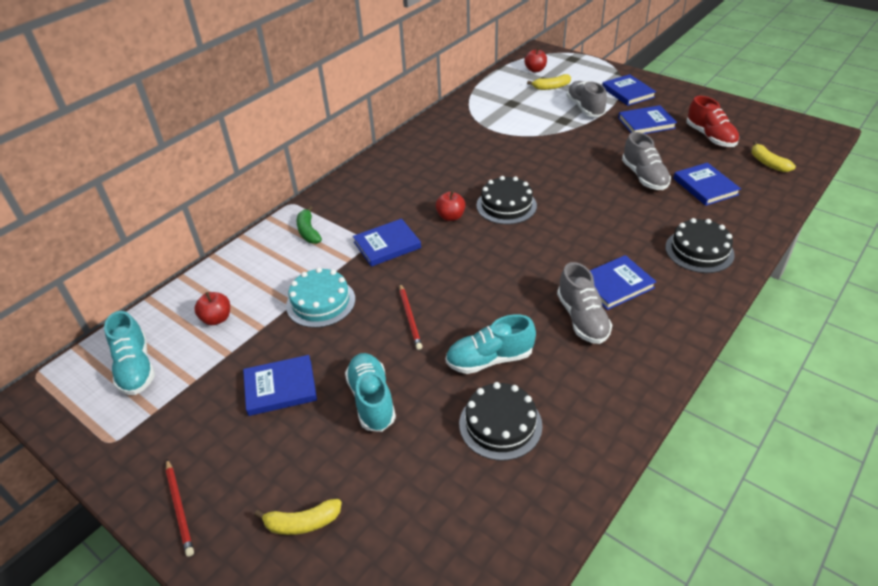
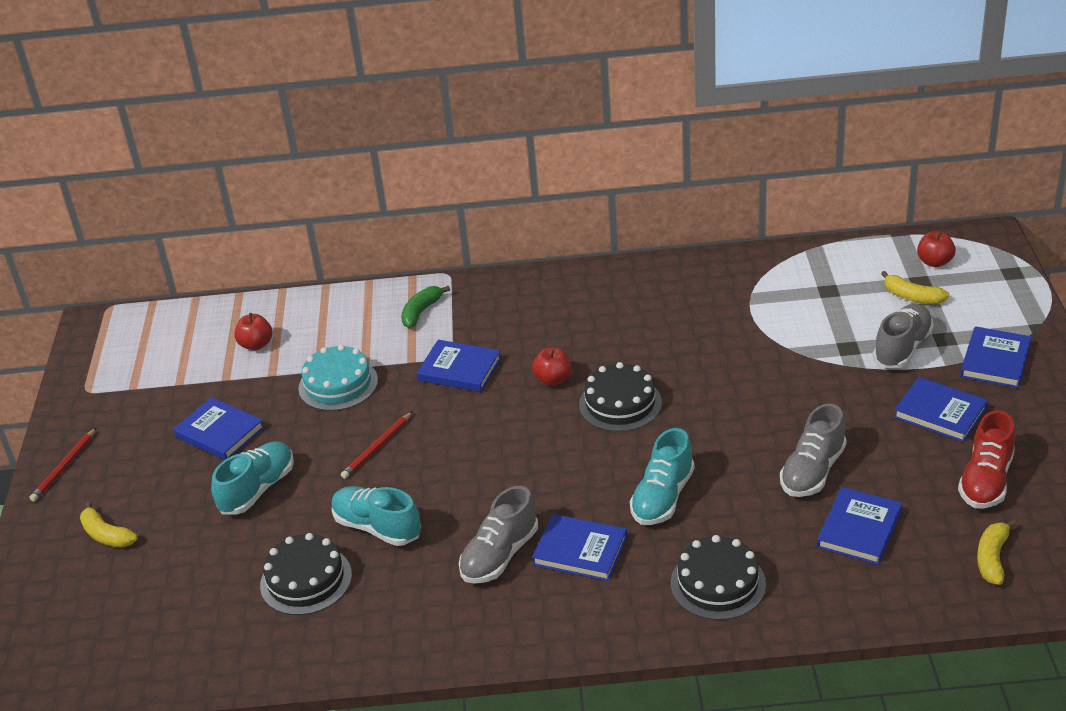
camera: 50 degrees right, 5 degrees down
turquoise shoe [104,311,155,395] -> turquoise shoe moved to [630,428,695,525]

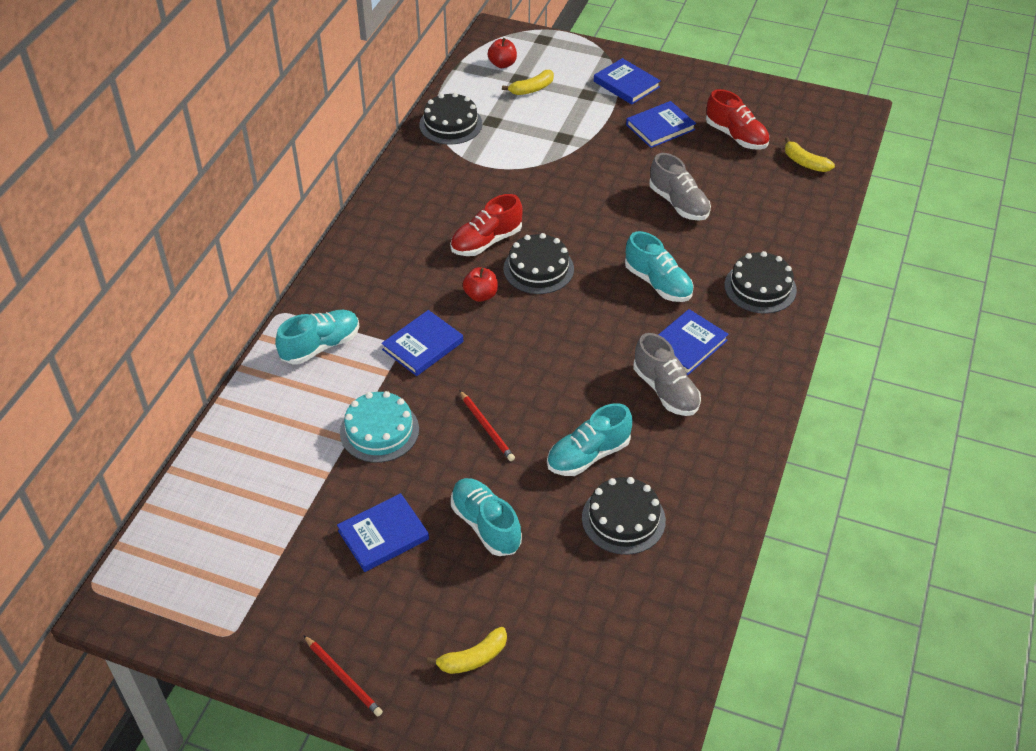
camera: 70 degrees left, 10 degrees up
red apple [234,313,272,350] -> none
green banana [401,286,450,328] -> turquoise shoe [275,310,360,364]
blue book [817,487,902,565] -> none
grey shoe [873,304,934,368] -> none
none -> black cake [419,92,483,145]
none -> red shoe [450,194,522,256]

